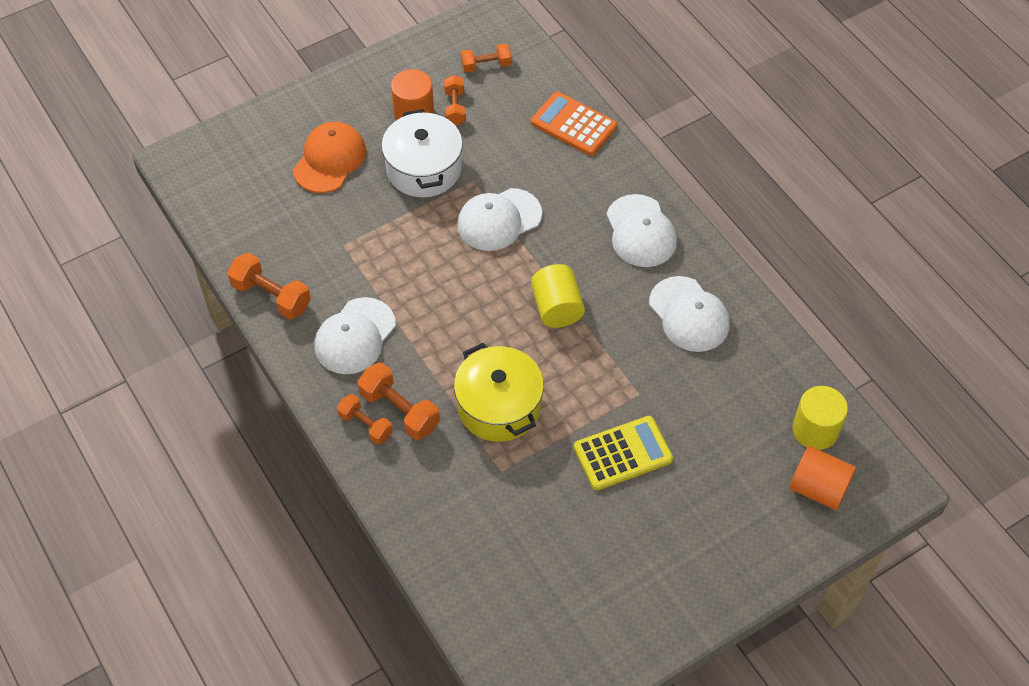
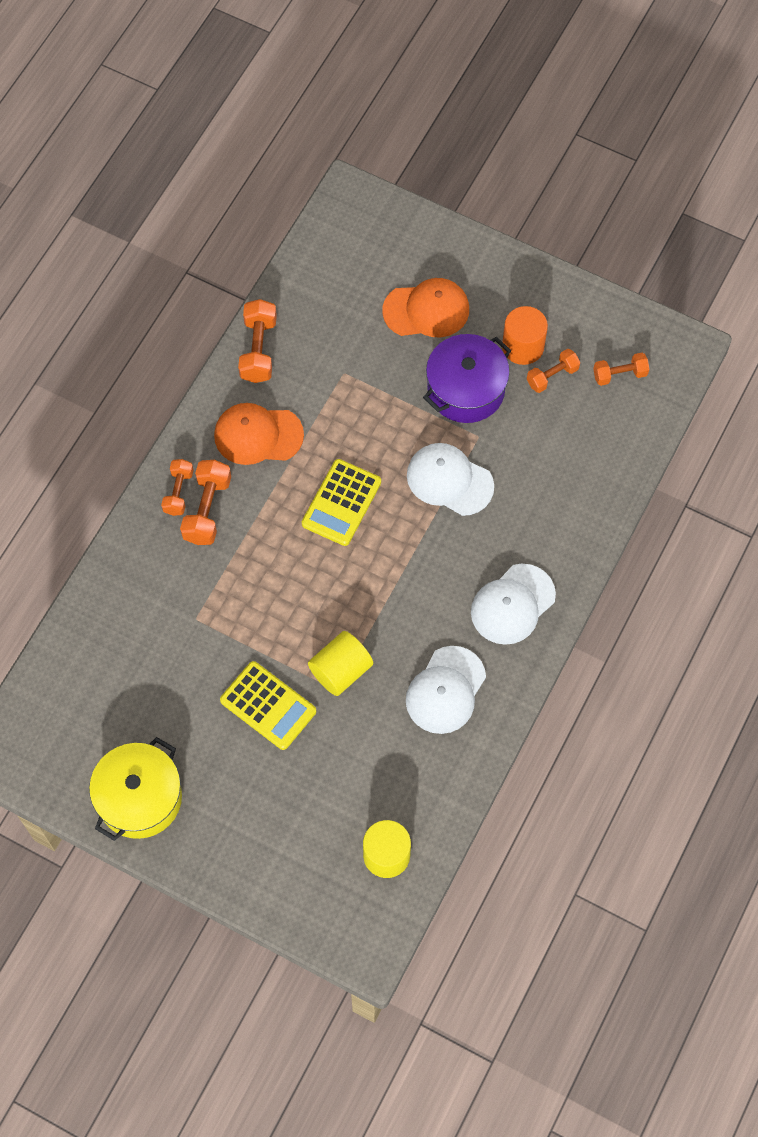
camera: 60 degrees right, 10 degrees up
white cap [314,297,396,374] -> orange cap [214,403,304,465]
white pot [381,109,463,197] -> purple pot [423,334,512,423]
yellow pot [454,343,544,442] -> yellow pot moved to [89,737,182,841]
orange dumbbell [461,43,512,73] -> orange dumbbell turned 60 degrees counterclockwise [593,353,650,386]
orange calculator [531,92,617,156] -> none
yellow cylinder [531,264,585,328] -> yellow cylinder moved to [308,631,373,696]
orange cylinder [789,446,856,510] -> none
none -> yellow calculator [302,459,381,546]

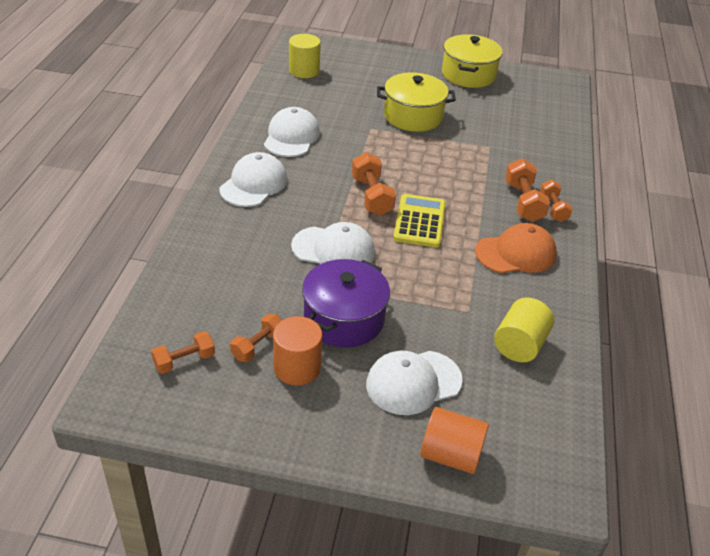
camera: 160 degrees right, 25 degrees down
yellow calculator [220,661,316,750] -> yellow pot [377,73,456,132]
orange dumbbell [238,299,277,383] -> orange dumbbell moved to [352,152,396,216]
yellow cylinder [308,631,373,696] -> yellow cylinder moved to [494,298,554,362]
orange cap [382,278,469,337] -> white cap [366,351,463,415]
none -> orange cylinder [420,407,489,474]

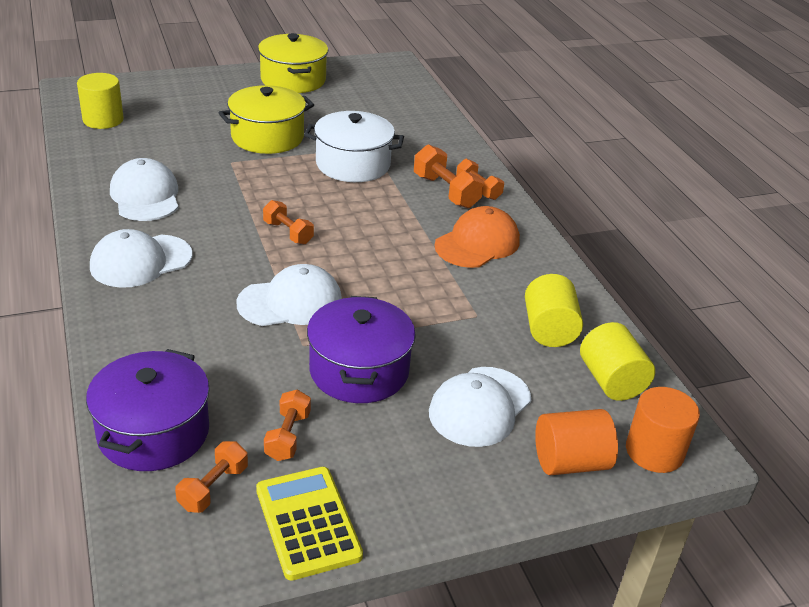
camera: 30 degrees left, 5 degrees down
white cap [219,152,288,207] -> white cap turned 120 degrees counterclockwise [90,229,192,288]
orange cylinder [273,316,322,386] -> orange cylinder moved to [626,387,700,473]
orange dumbbell [352,152,396,216] -> orange dumbbell [263,200,314,244], size x0.66
yellow calculator [393,194,446,248] -> yellow calculator moved to [256,467,363,581]
none -> purple pot [86,349,210,471]
none -> white pot [304,111,404,182]
none -> yellow cylinder [580,322,655,401]

